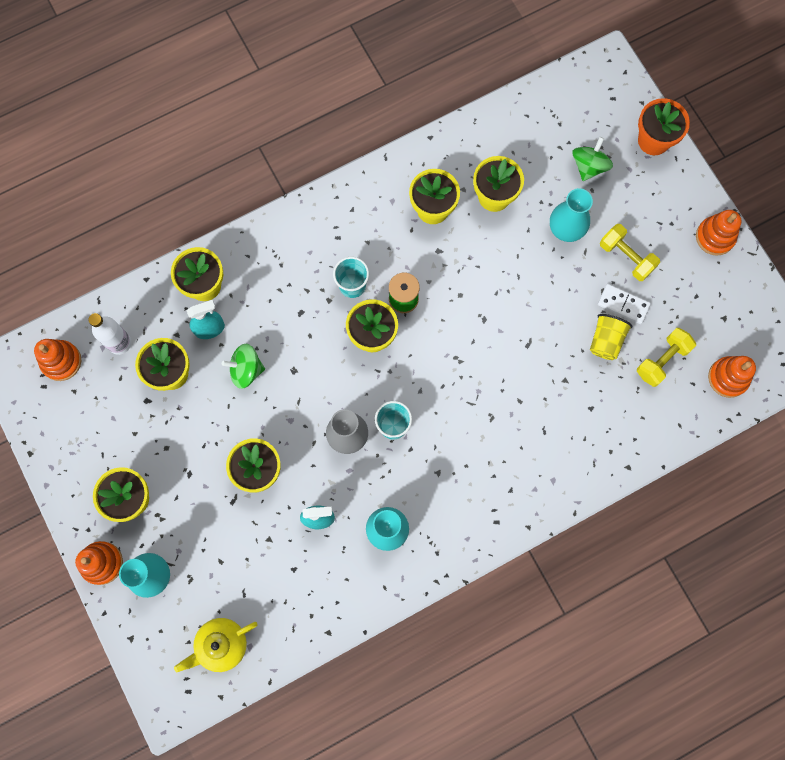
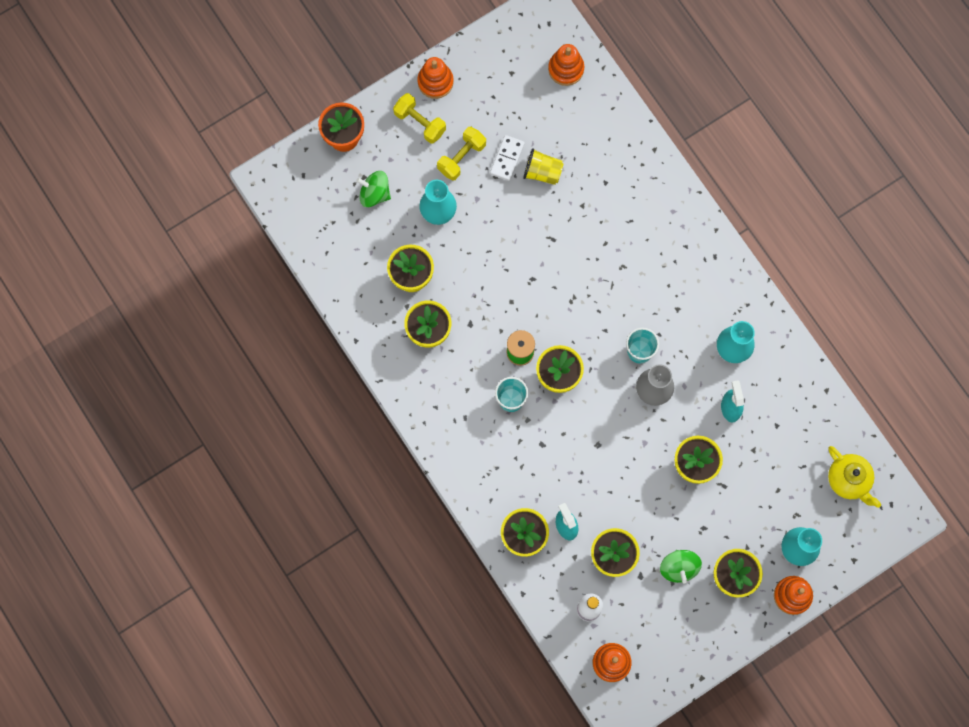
camera: 95 degrees left, 0 degrees up
green spinning top [222,344,265,389] -> green spinning top moved to [660,550,702,583]
yellow dumbbell [637,328,696,387] -> yellow dumbbell moved to [393,93,446,144]

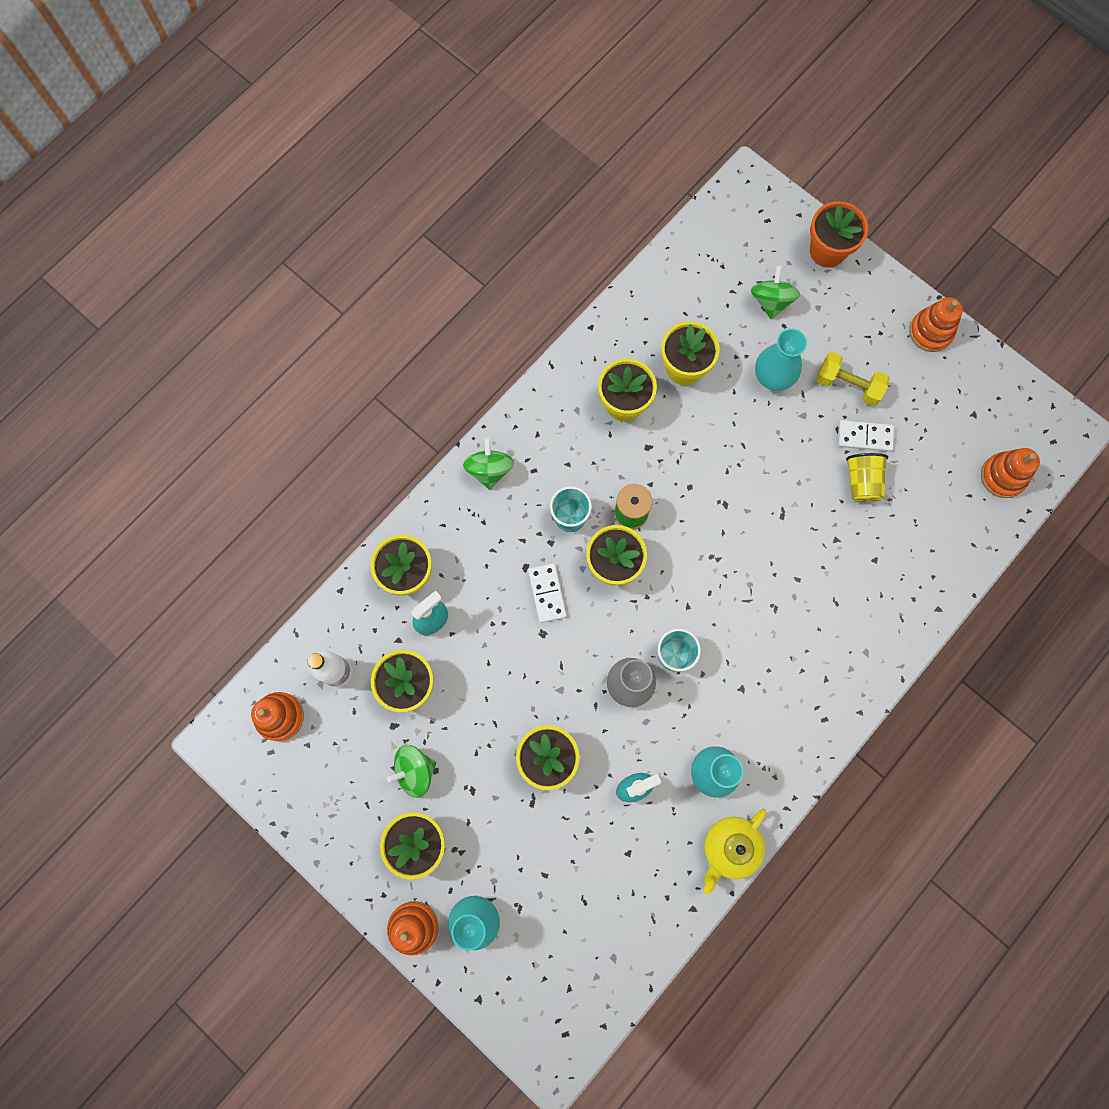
camera: 75 degrees right, 0 degrees up
yellow dumbbell [393,93,446,144] -> none
yellow teapot [828,446,881,508] -> yellow teapot moved to [703,809,766,894]
none -> green spinning top [463,438,514,490]
none -> white domino [528,563,566,623]

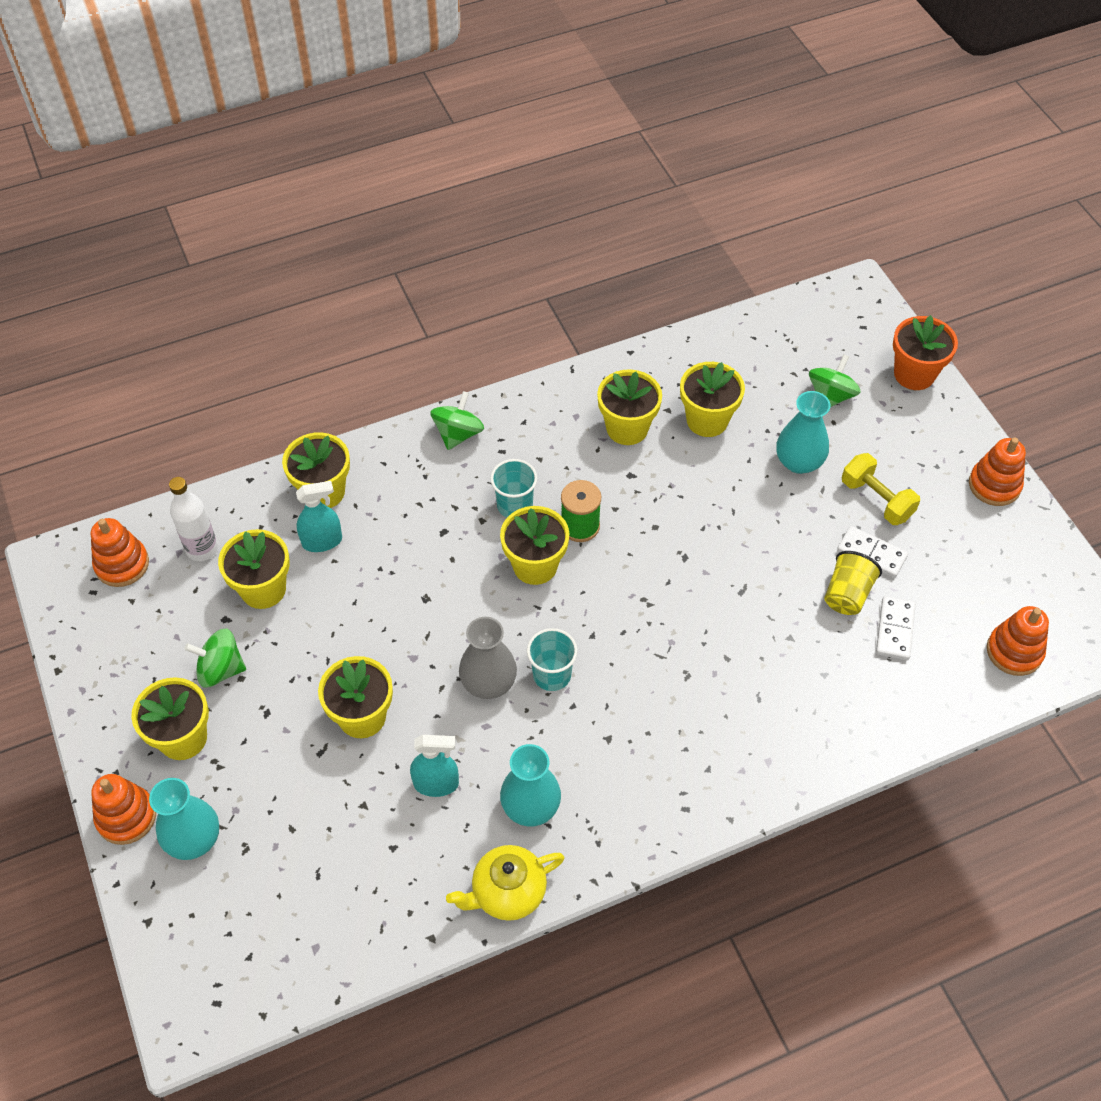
camera: 25 degrees right, 20 degrees down
white domino [528,563,566,623] -> white domino moved to [876,596,916,660]

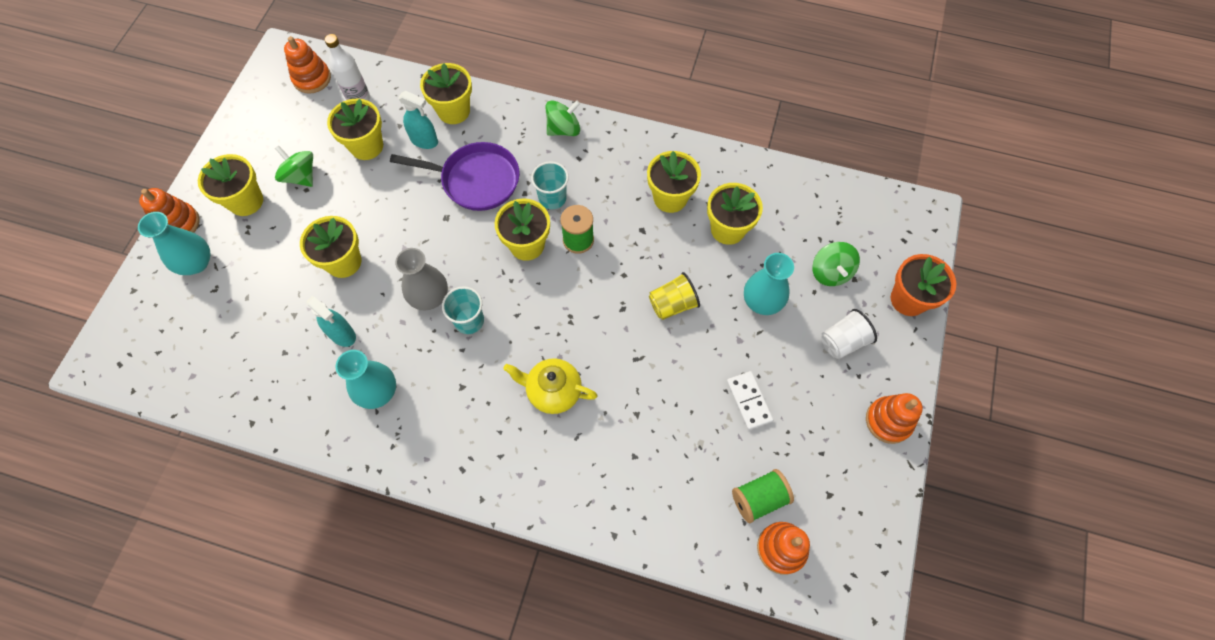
camera: 40 degrees right, 10 degrees up
yellow teapot [446,845,565,921] -> yellow teapot moved to [503,358,598,414]
green spinning top [809,354,861,407] -> green spinning top turned 105 degrees clockwise [812,242,860,286]
yellow cup [824,551,882,615] -> yellow cup moved to [649,272,700,320]
yellow dumbbell [842,453,920,525] -> none
white domino [876,596,916,660] -> none
none -> purple pan [390,142,520,211]
none -> green spool [732,469,794,523]
none -> white cup [821,309,877,359]

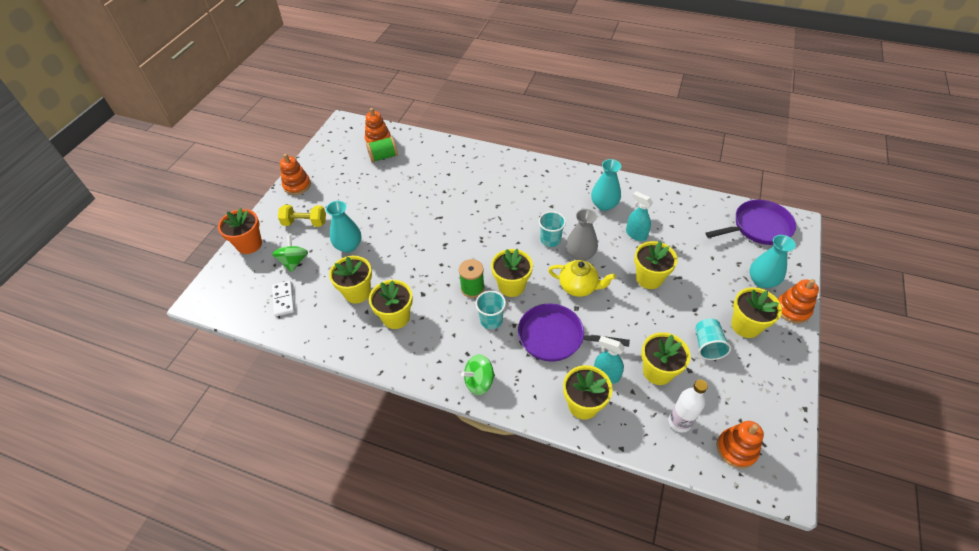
camera: 175 degrees left, 15 degrees down
green spinning top [275,145,313,187] -> turquoise cup [695,319,731,360]
yellow teapot [503,358,598,414] -> yellow teapot moved to [548,260,616,297]
yellow cup [649,272,700,320] -> none
white domino [727,371,773,430] -> white domino moved to [272,281,295,317]
white cup [821,309,877,359] -> yellow dumbbell [278,205,326,227]
none -> purple pan [706,200,796,245]

